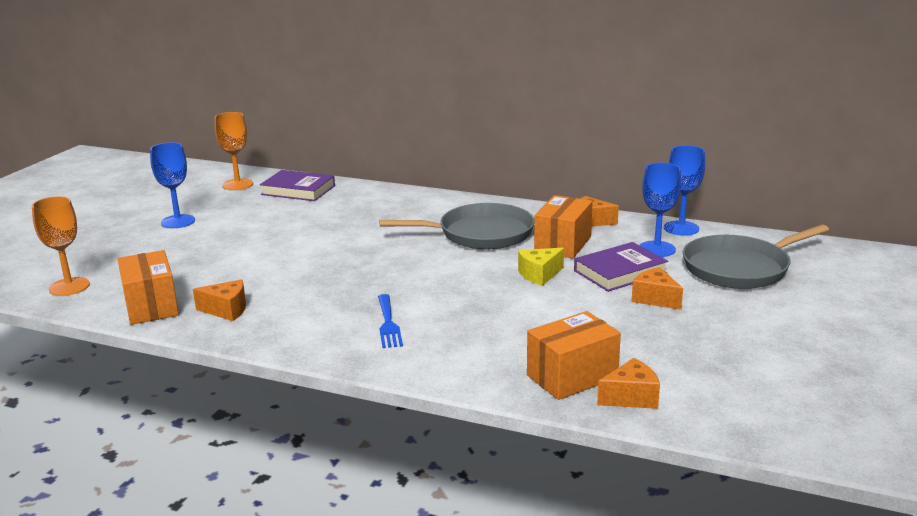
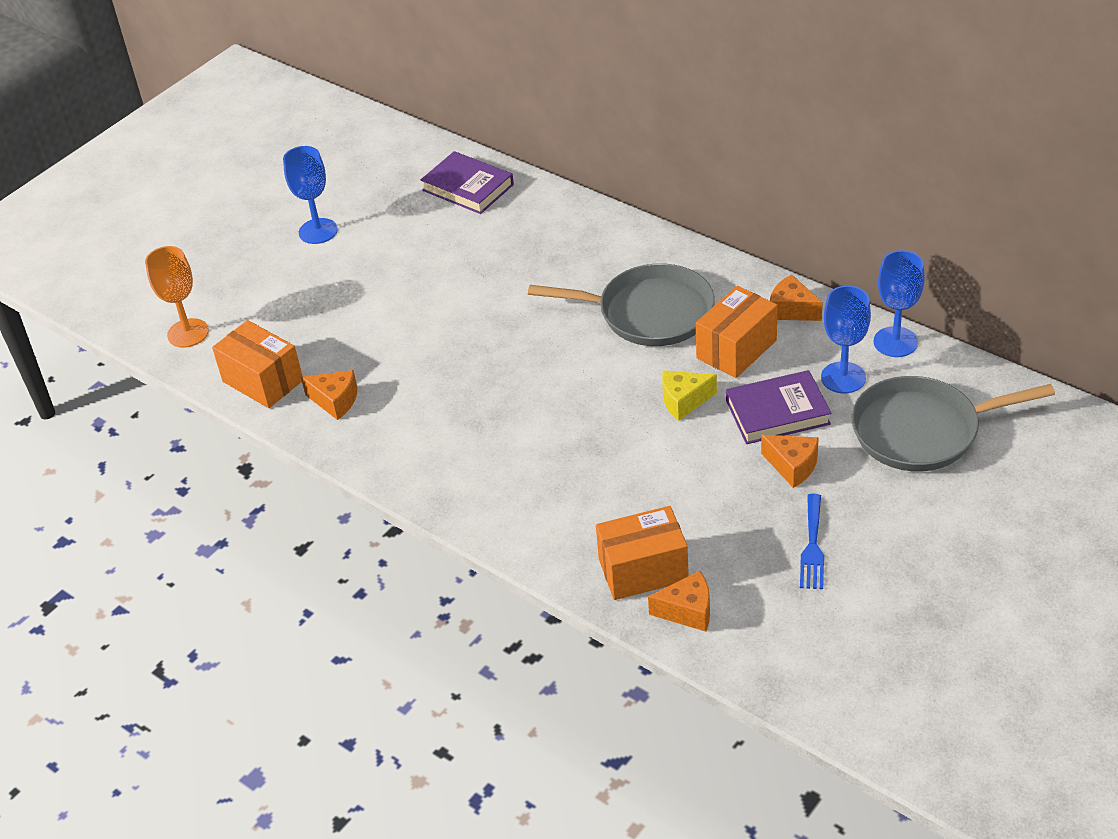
camera: 20 degrees right, 20 degrees up
orange box [118,250,179,325] -> orange box turned 45 degrees counterclockwise [212,320,303,408]
orange goblet [215,112,253,190] -> none
blue fork [378,294,403,348] -> blue fork moved to [800,494,824,589]
orange cheese [632,267,683,310] -> orange cheese turned 150 degrees clockwise [761,435,819,488]

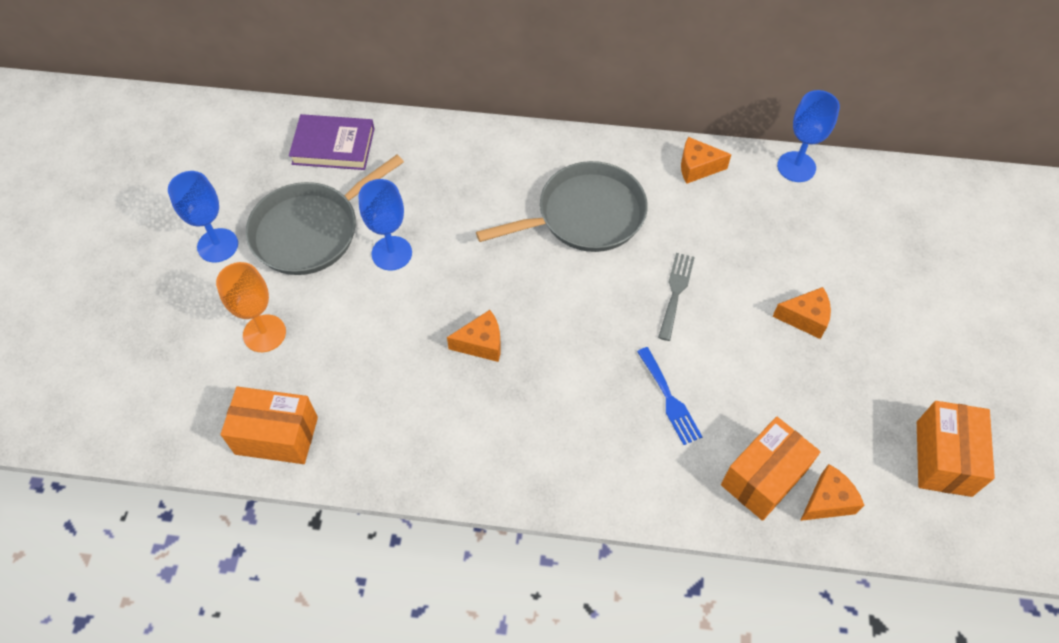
camera: 35 degrees left, 15 degrees up
orange goblet [145,246,209,348] -> orange goblet moved to [216,262,286,352]
orange cheese [301,370,358,420] -> orange cheese moved to [447,310,501,362]
yellow cheese [662,370,717,421] -> grey fork [658,253,695,341]
orange box [696,286,778,378] -> orange box moved to [917,401,995,497]
purple book [726,370,831,444] -> none
blue fork [800,494,824,589] -> blue fork moved to [637,347,702,445]
blue goblet [821,285,871,393] -> blue goblet moved to [358,179,412,270]
grey pan [851,376,1055,472] -> grey pan moved to [246,155,404,275]

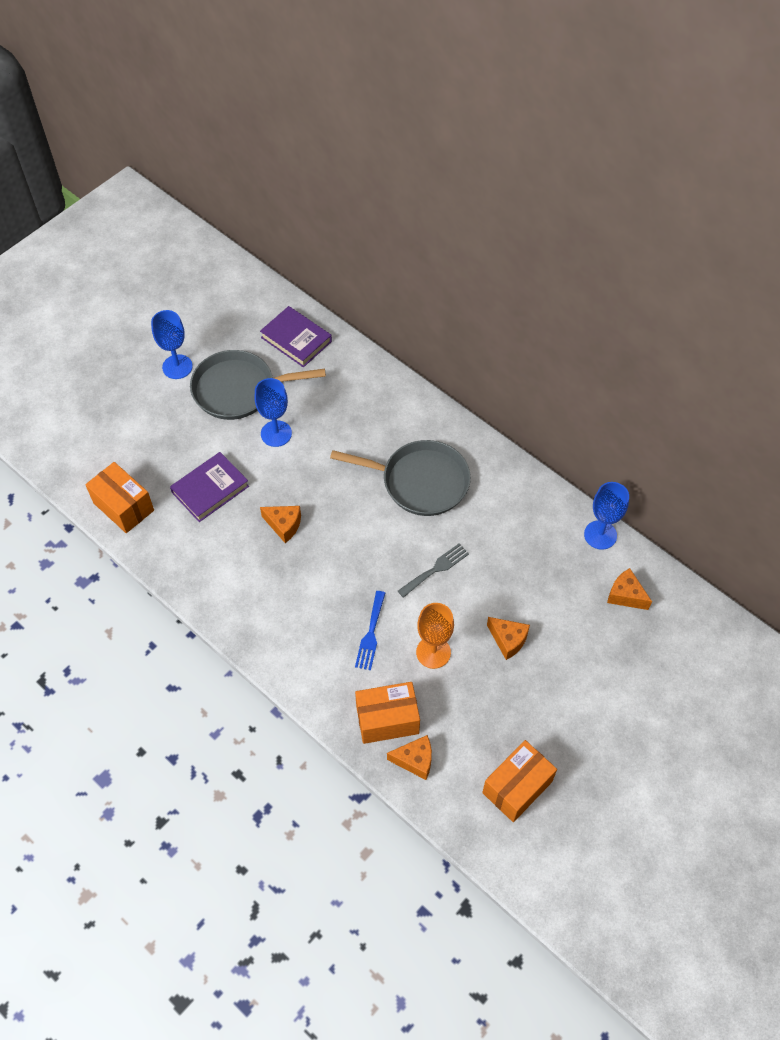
camera: 35 degrees right, 0 degrees up
orange goblet [216,262,286,352] -> orange goblet moved to [416,603,454,669]
orange cheese [681,137,732,184] -> orange cheese moved to [607,568,652,610]
none -> purple book [170,452,249,522]

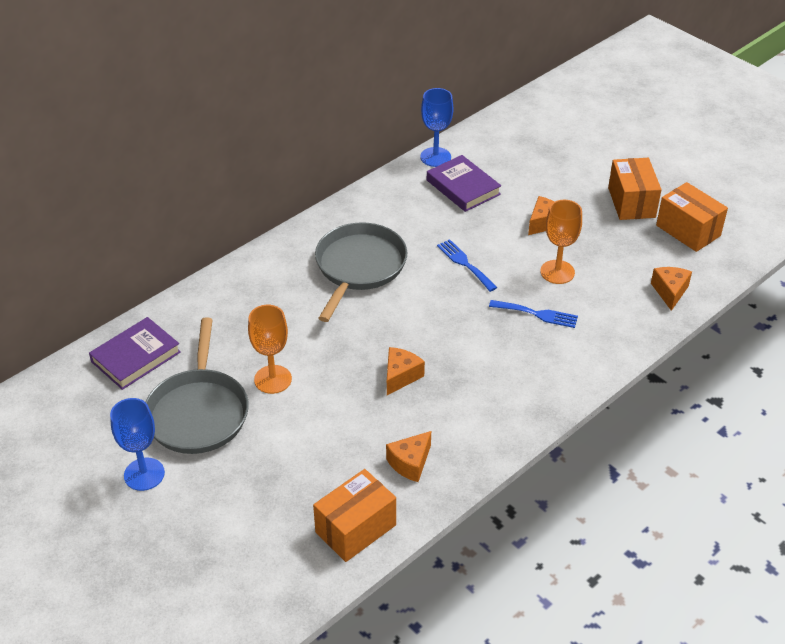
camera: 85 degrees left, 15 degrees down
purple book [170,452,249,522] -> purple book moved to [427,155,501,212]
blue goblet [255,378,292,447] -> orange goblet [248,305,292,394]
orange box [355,682,420,744] -> orange box moved to [608,158,662,220]
grey fork [398,543,469,598] -> blue fork [437,239,497,292]
orange cheese [607,568,652,610] -> orange cheese moved to [386,431,431,482]

